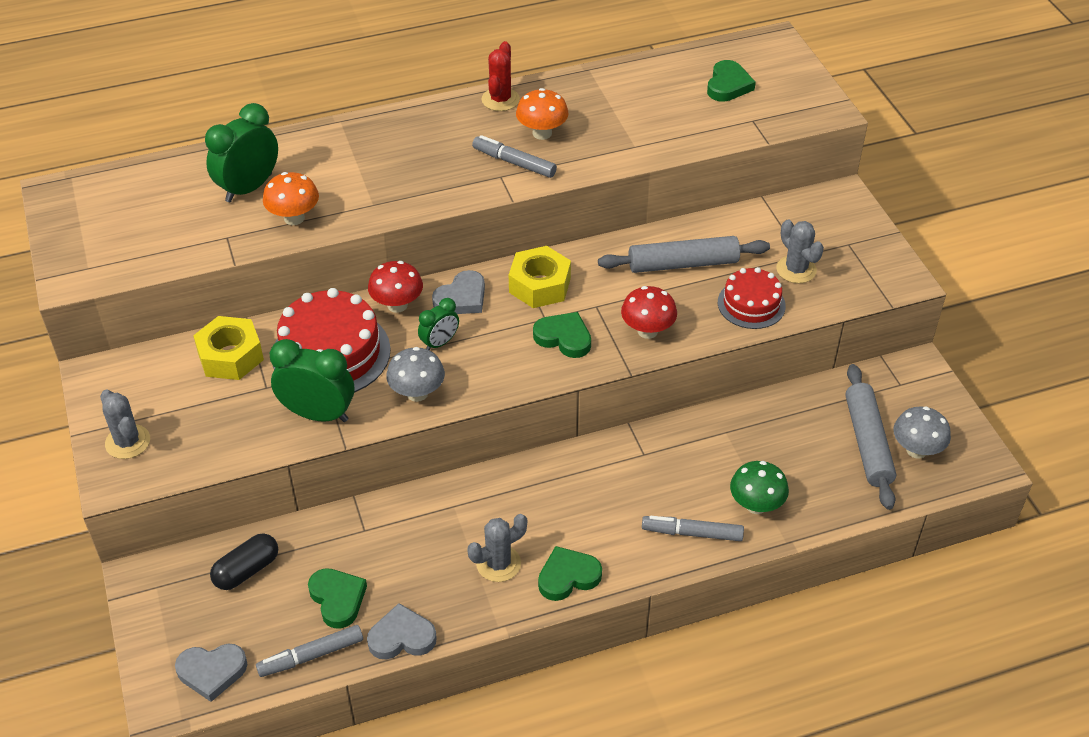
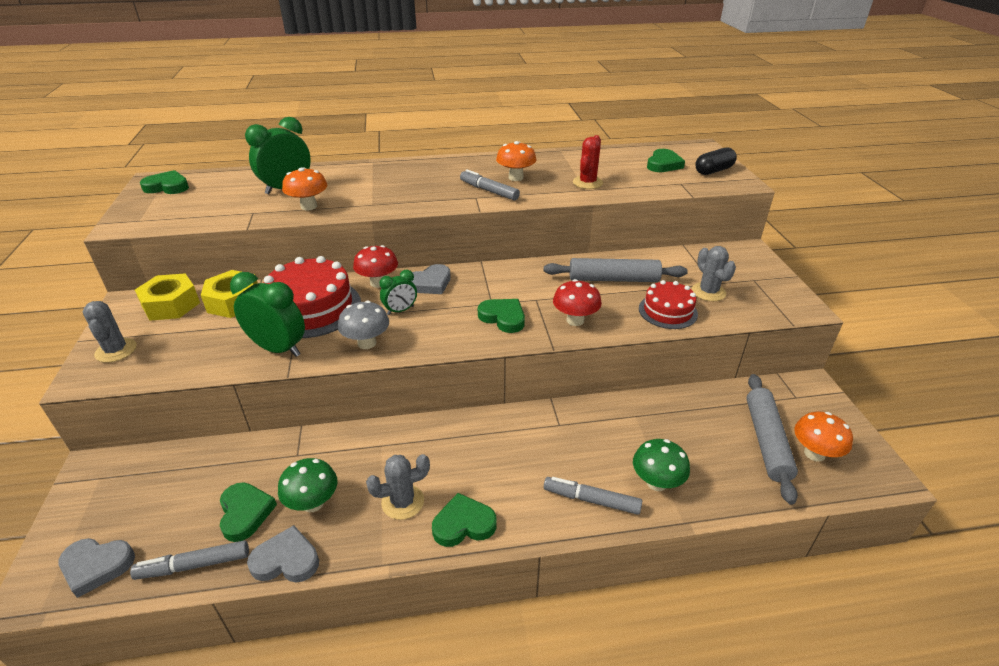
camera: 10 degrees right, 10 degrees down
black capsule [210,534,278,590] -> black capsule moved to [695,147,737,175]
red cactus [482,41,520,111] -> red cactus moved to [573,135,603,189]
yellow nut [509,246,571,308] -> yellow nut moved to [135,274,200,321]
grey mushroom [893,406,951,459] -> orange mushroom [794,412,853,462]
none -> green heart [140,170,189,194]
none -> green mushroom [278,458,337,512]

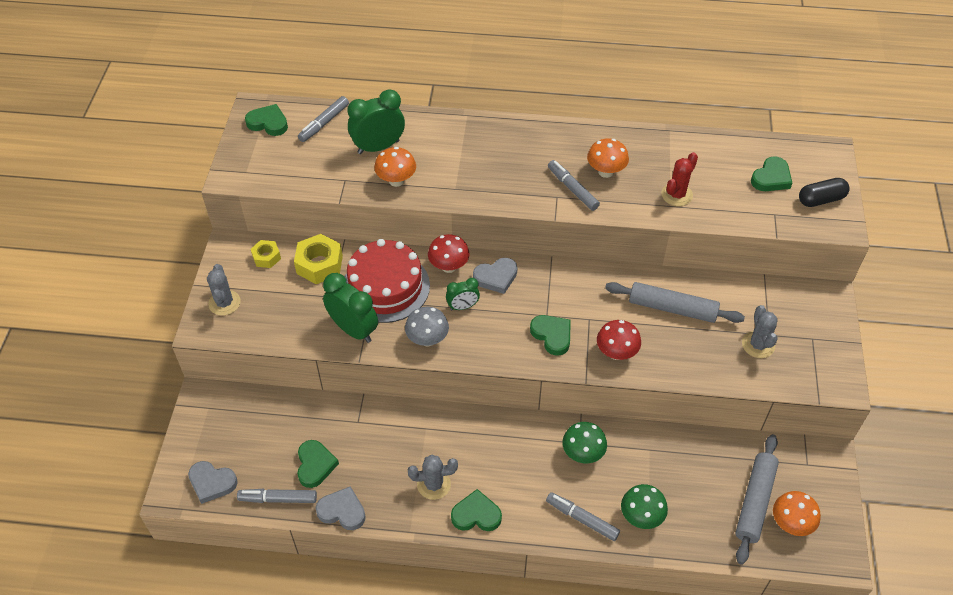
camera: 15 degrees right, 15 degrees up
yellow nut [135,274,200,321] -> yellow nut [251,240,281,268], size x0.60
green mushroom [278,458,337,512] -> green mushroom moved to [562,422,607,463]
red cake [639,280,698,329] -> none
none -> grey marker [298,96,349,142]

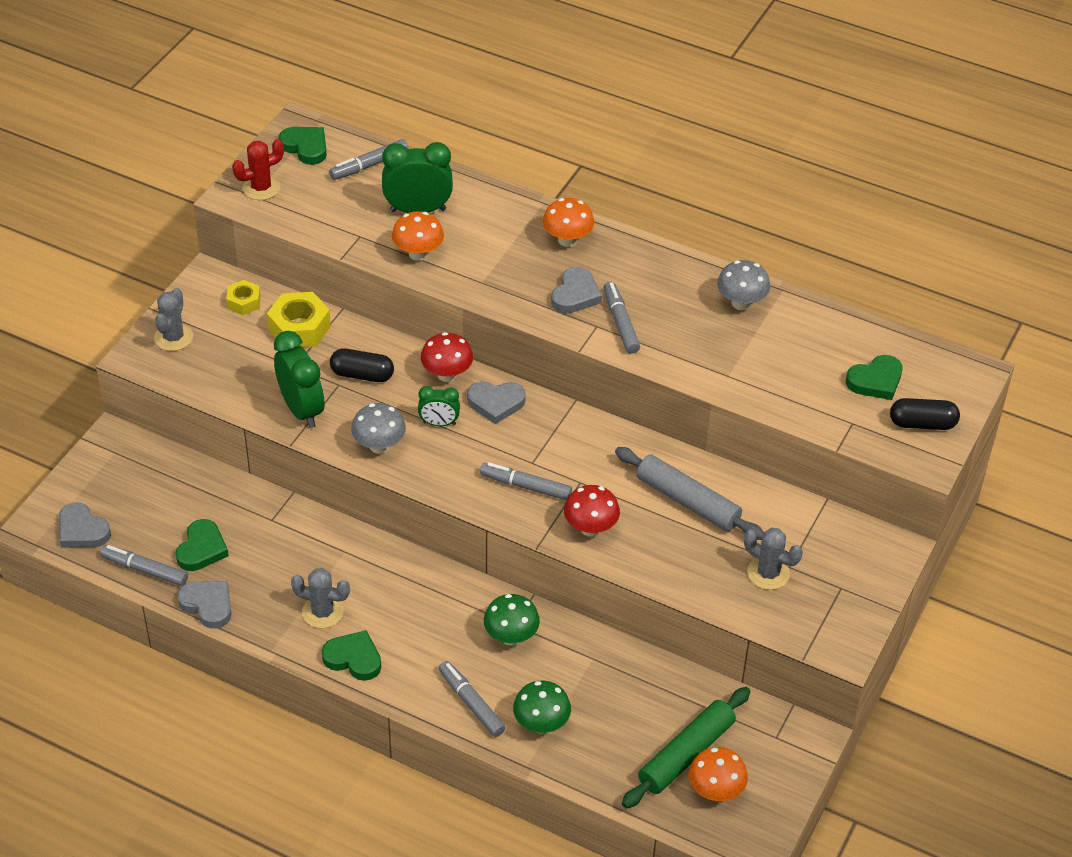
camera: 20 degrees right, 5 degrees down
red cake [345,239,430,323] -> black capsule [330,349,394,382]
green heart [530,315,571,356] -> grey marker [480,462,572,500]
orange mushroom [587,138,629,178] -> orange mushroom moved to [543,198,594,247]
red cactus [661,152,698,206] -> red cactus moved to [232,139,284,200]
grey rolling pin [735,434,779,565] -> green rolling pin [622,687,750,809]
grey cactus [742,305,778,358] -> grey cactus turned 75 degrees counterclockwise [744,528,803,590]
none -> grey heart [551,267,602,313]
none -> grey mushroom [717,260,770,310]

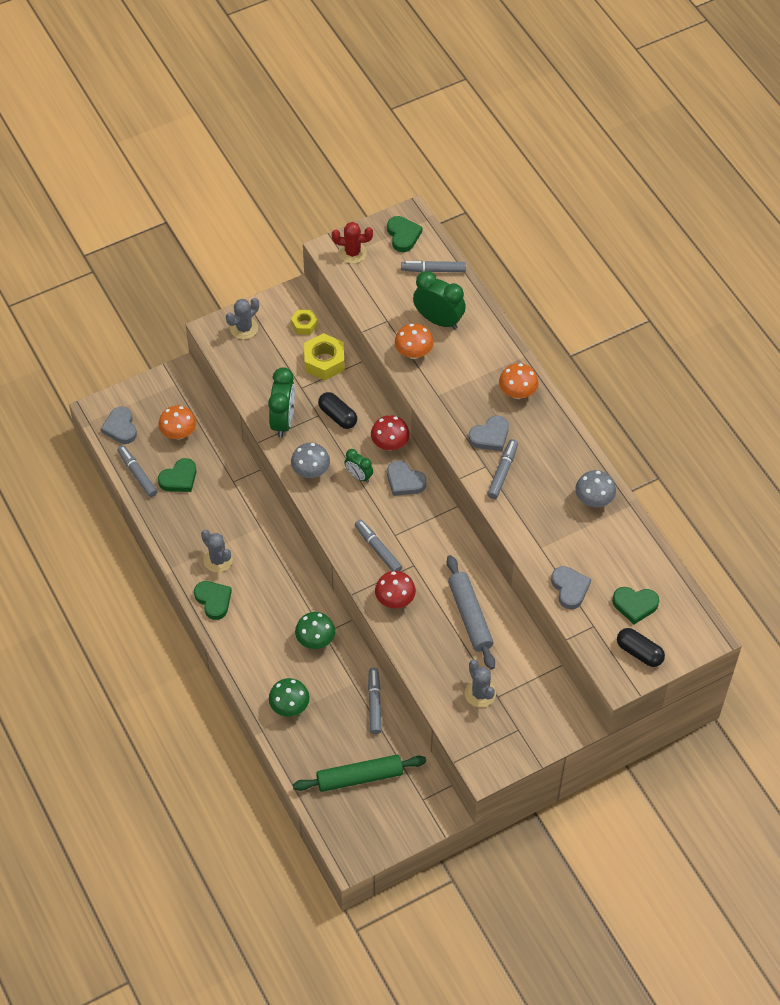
camera: 35 degrees right, 10 degrees up
grey heart [177,581,232,629] -> grey heart moved to [551,566,591,609]
grey marker [439,661,506,737] -> grey marker moved to [368,668,382,734]
orange mushroom [689,747,748,801] -> orange mushroom moved to [159,405,196,440]

